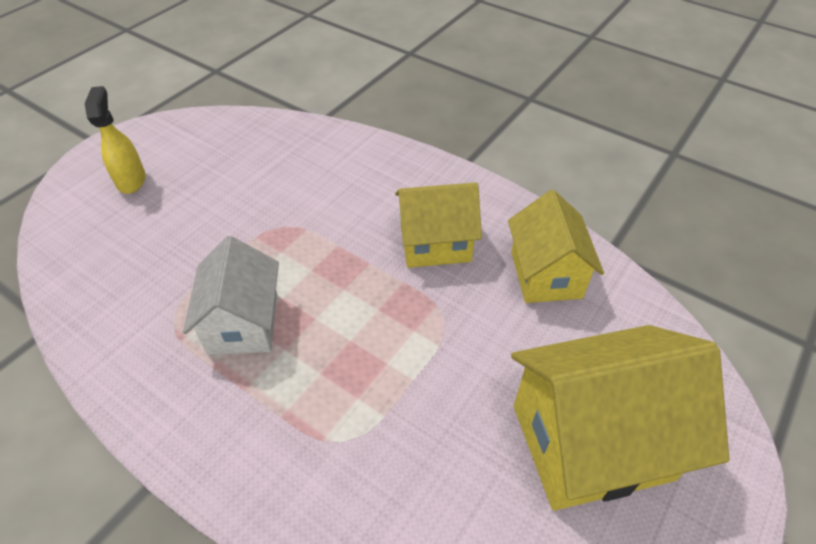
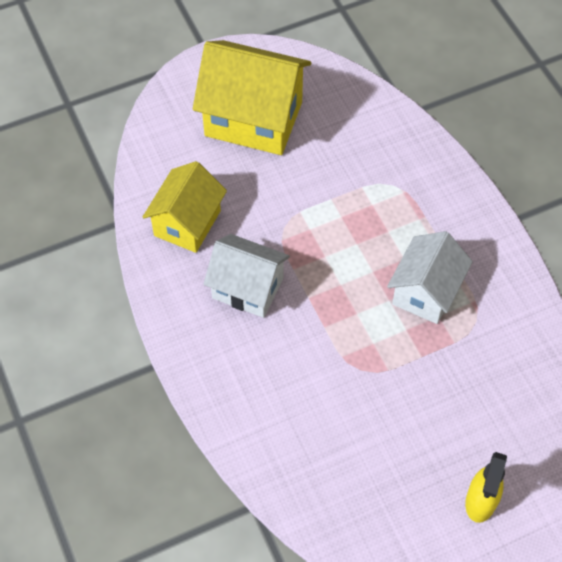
camera: 150 degrees left, 10 degrees up
yellow house [395,182,482,268] -> white house [203,234,290,318]

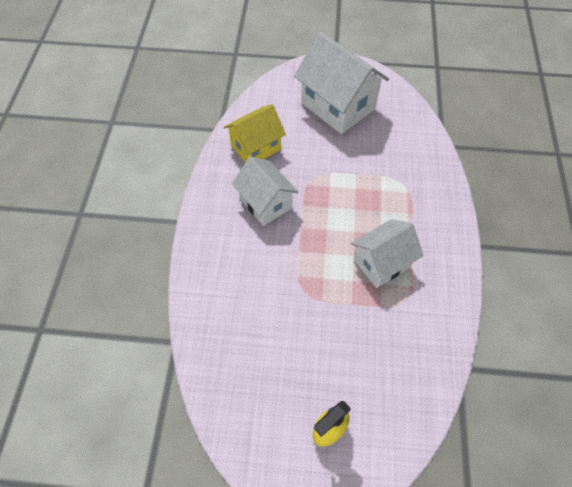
camera: 30 degrees right, 0 degrees up
yellow house [193,40,311,155] -> white house [294,32,389,134]

